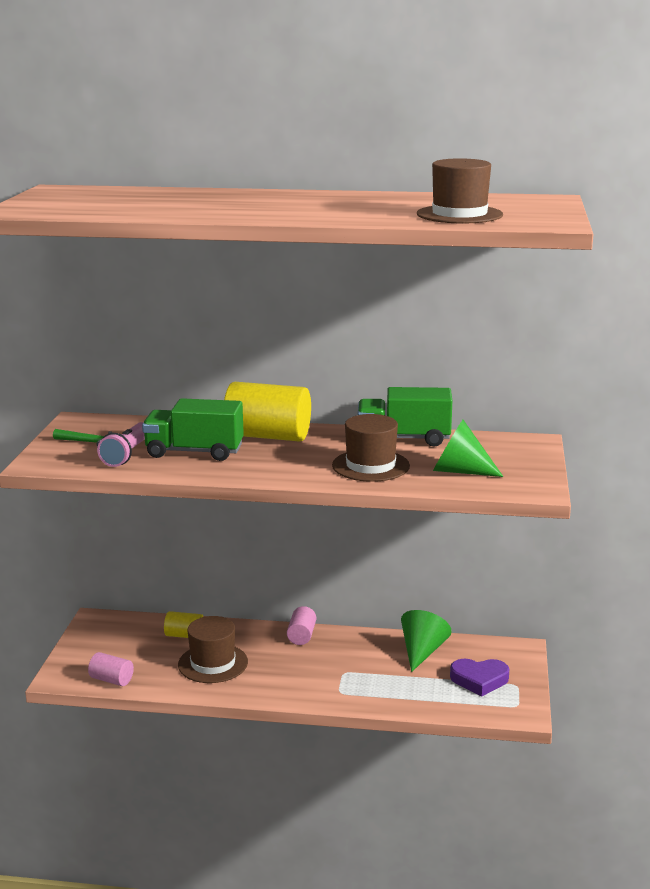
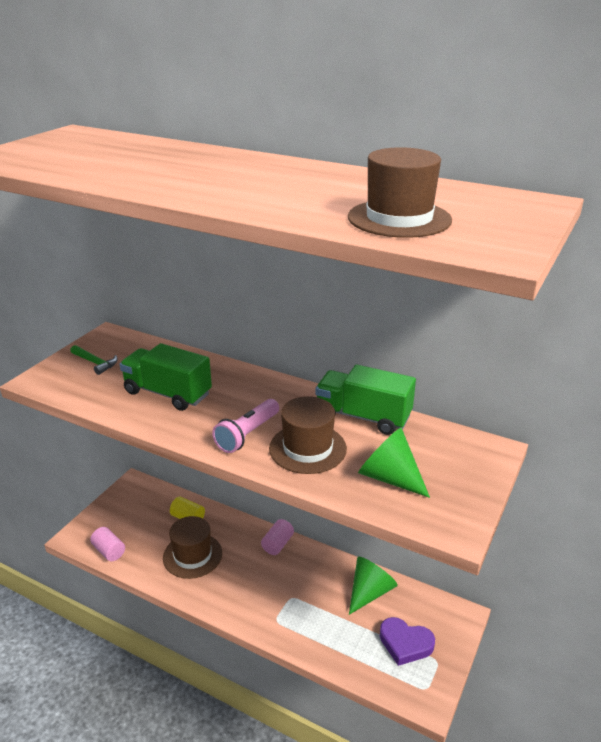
camera: 20 degrees right, 10 degrees up
pink flashlight [97,422,145,467] -> pink flashlight moved to [212,399,279,453]
yellow cylinder [224,382,311,442] -> none

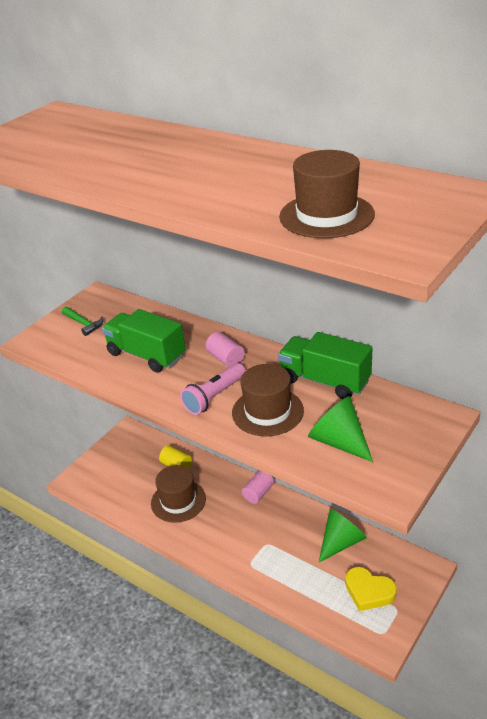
camera: 10 degrees right, 5 degrees up
pink cylinder [90,527,125,561] -> pink cylinder moved to [206,332,245,367]
purple heart [380,617,435,666] -> yellow heart [345,567,397,611]

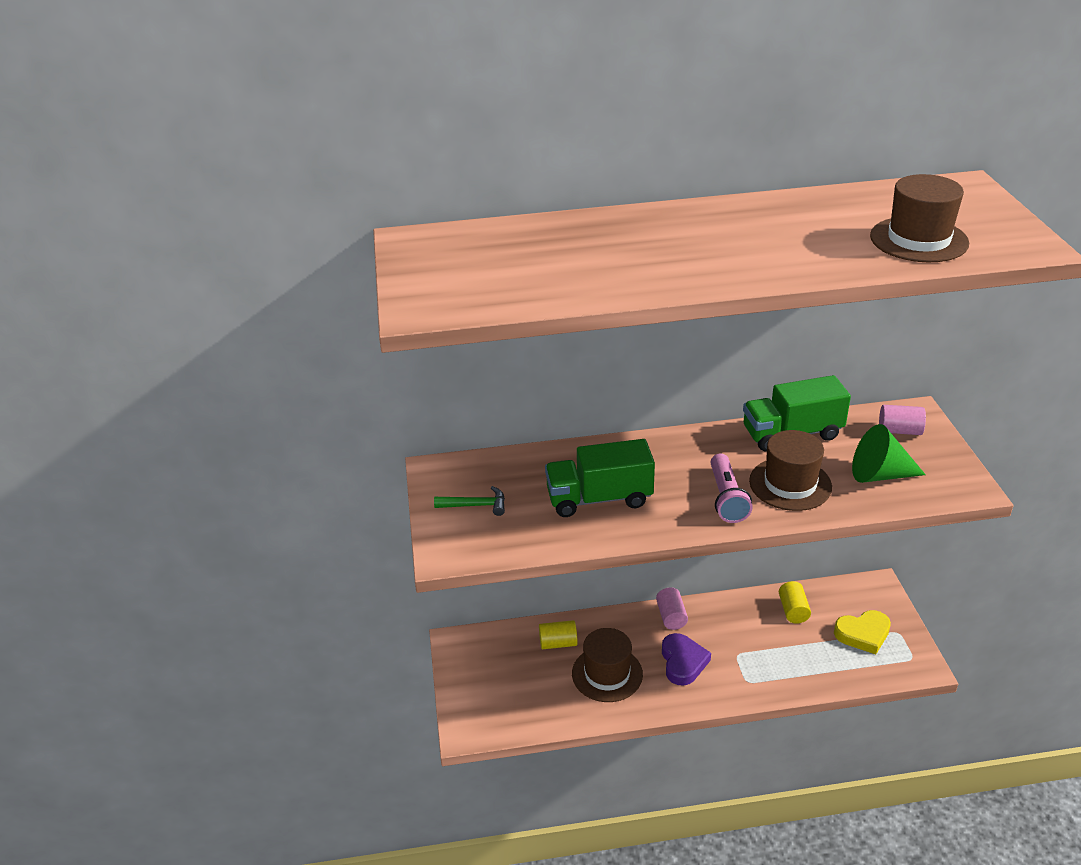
camera: 45 degrees left, 0 degrees up
pink cylinder [206,332,245,367] -> pink cylinder moved to [879,405,926,435]
green cone [319,509,367,562] -> yellow cylinder [779,581,811,624]
none -> purple heart [662,633,711,686]

